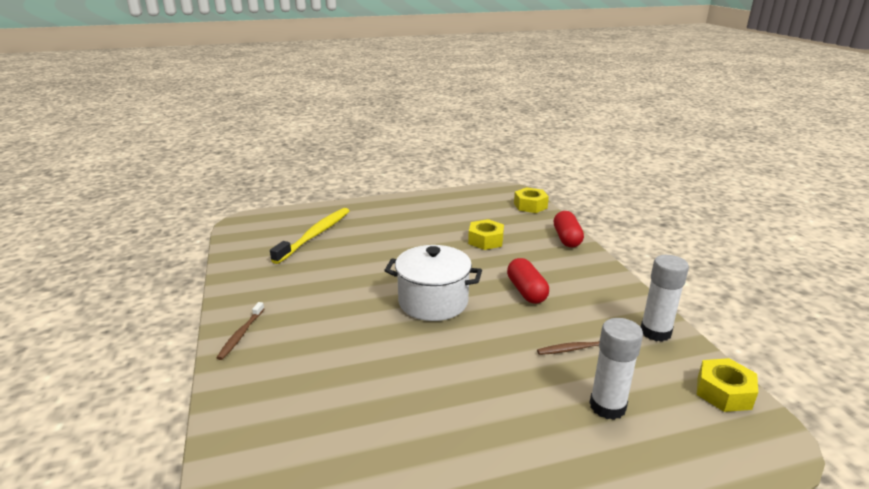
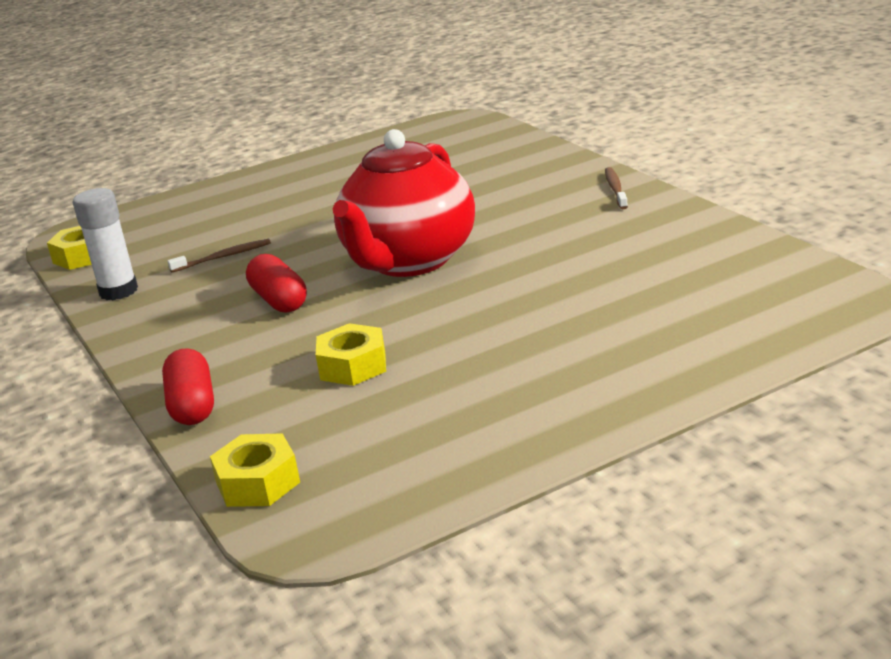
camera: 170 degrees right, 0 degrees up
yellow toothbrush [270,208,349,264] -> none
white pot [384,245,482,321] -> red teapot [333,129,475,277]
white glue stick [590,318,643,420] -> none

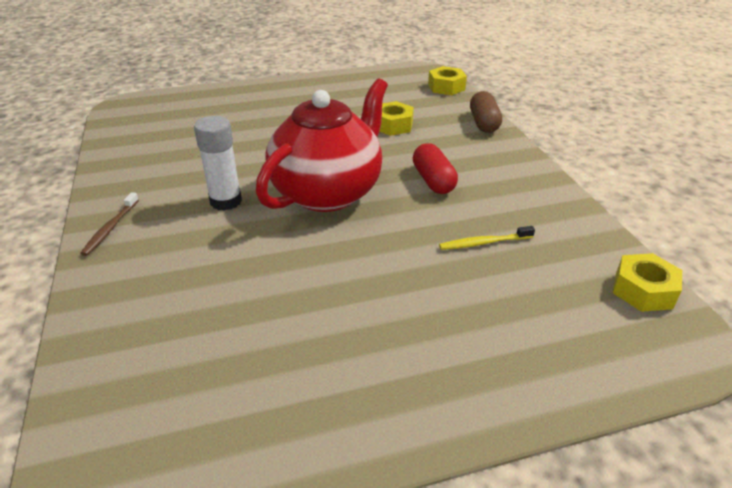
camera: 170 degrees left, 10 degrees up
white glue stick [73,188,138,300] -> white glue stick moved to [194,116,242,211]
red capsule [162,348,214,425] -> brown capsule [470,91,502,133]
brown toothbrush [167,239,271,273] -> yellow toothbrush [439,226,535,250]

